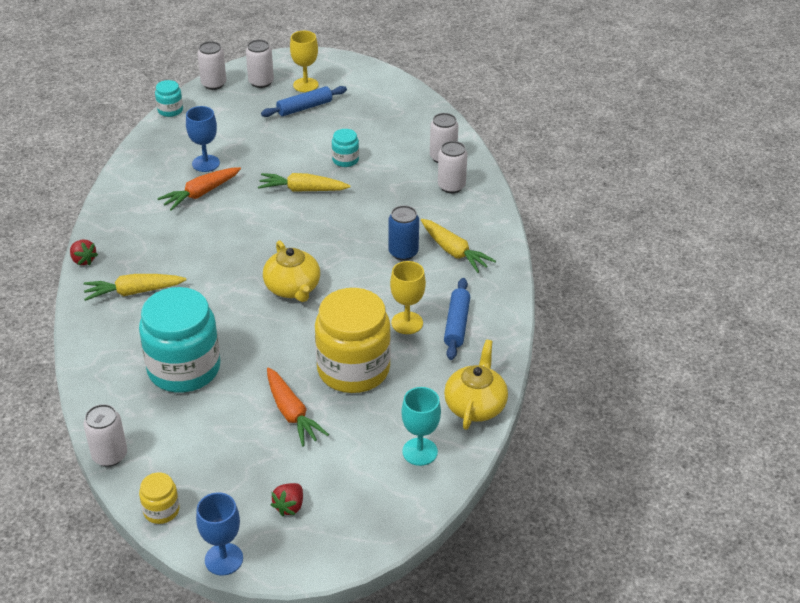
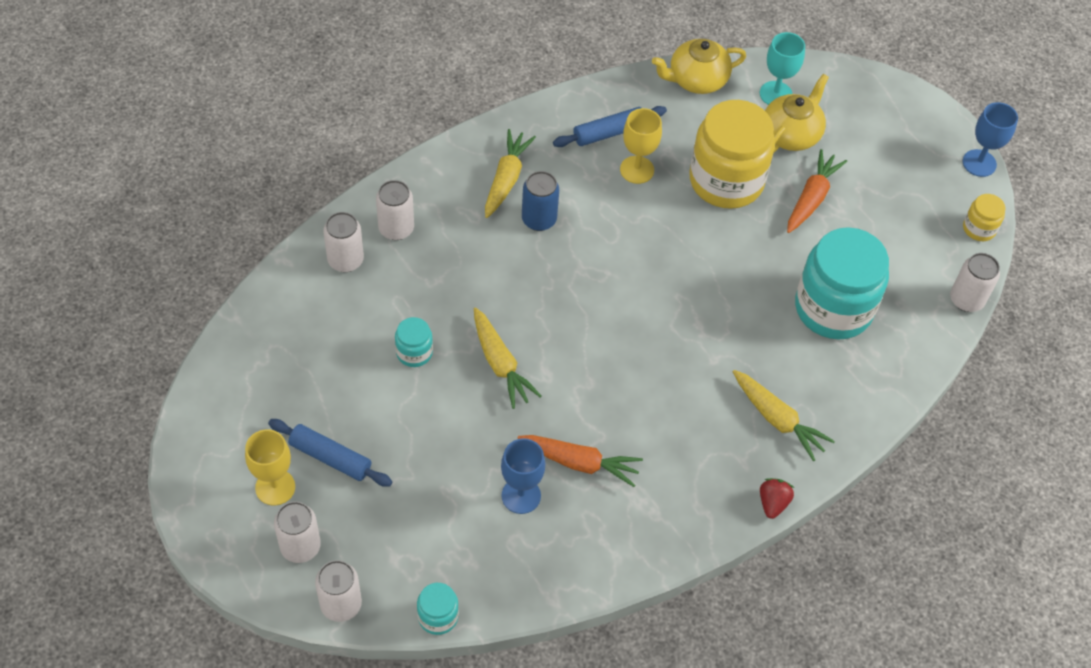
camera: 125 degrees left, 15 degrees up
yellow teapot [263,241,320,302] -> yellow teapot moved to [765,74,829,152]
red strawberry [271,483,303,517] -> none

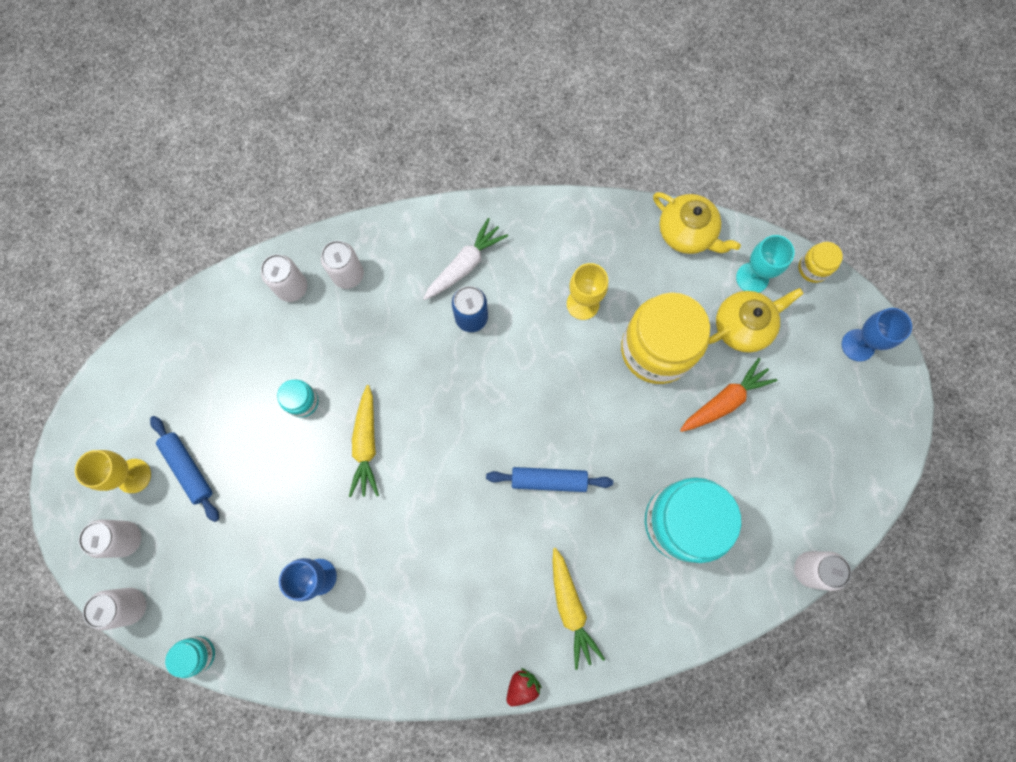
camera: 30 degrees right, 20 degrees up
yellow carrot [485,129,536,218] -> white carrot [423,218,508,300]
orange carrot [517,435,643,487] -> none
blue rolling pin [553,106,667,147] -> blue rolling pin moved to [486,467,613,492]
yellow teapot [652,39,746,94] -> yellow teapot turned 150 degrees counterclockwise [653,192,741,254]
blue goblet [963,102,1018,177] -> blue goblet moved to [842,308,912,362]
yellow jar [963,194,1005,241] -> yellow jar moved to [798,242,843,283]

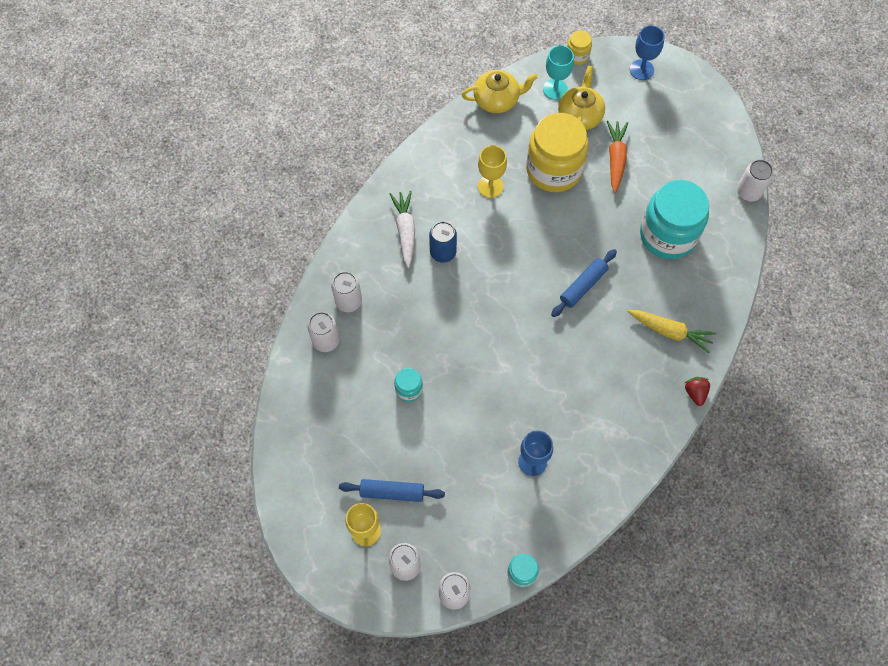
camera: 50 degrees left, 10 degrees down
yellow carrot [349,385,379,497] -> none

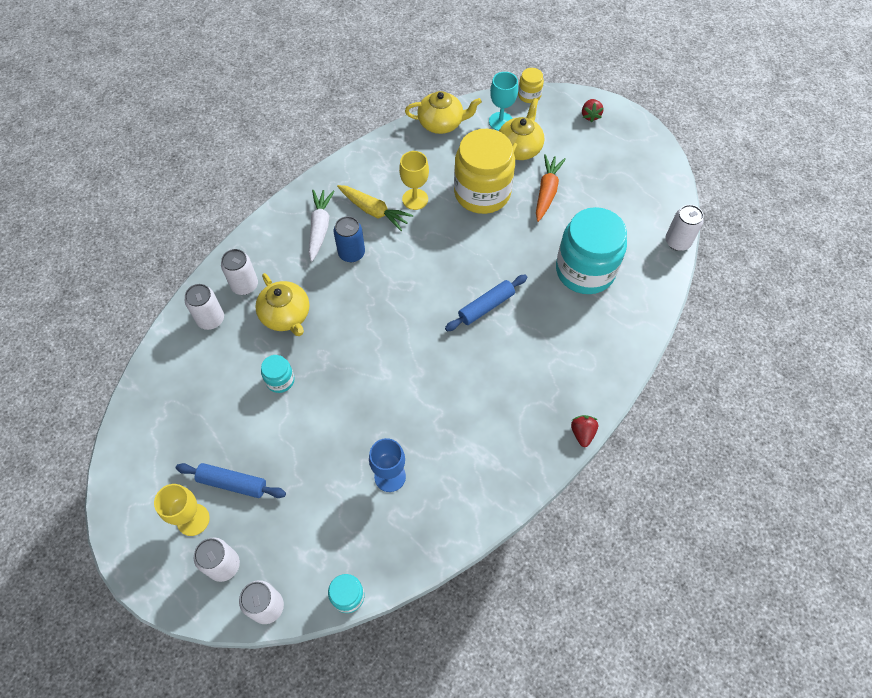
camera: 10 degrees right, 5 degrees down
yellow carrot [628,310,716,353] -> yellow carrot moved to [337,185,413,231]
blue goblet [630,25,665,80] -> red strawberry [582,99,603,122]
none -> yellow teapot [255,273,309,336]

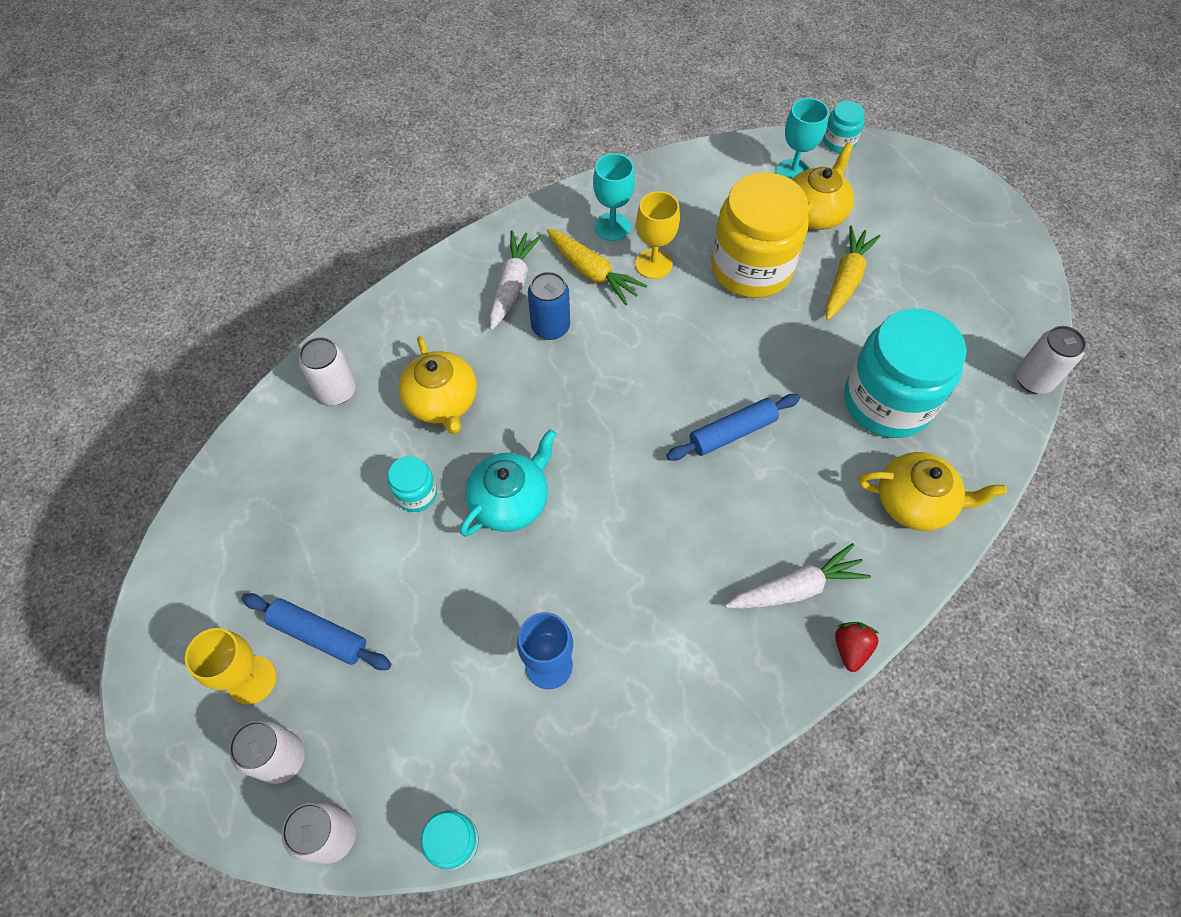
camera: 10 degrees right, 0 degrees up
white can [221,249,258,295] -> none
yellow teapot [405,91,482,134] -> yellow teapot moved to [859,452,1007,531]
yellow jar [518,68,544,103] -> turquoise jar [823,101,865,153]
orange carrot [536,154,566,222] -> yellow carrot [826,226,881,320]
red strawberry [582,99,603,122] -> none
none -> turquoise teapot [460,429,557,536]
none -> turquoise goblet [593,153,635,241]
none -> white carrot [725,543,871,608]

